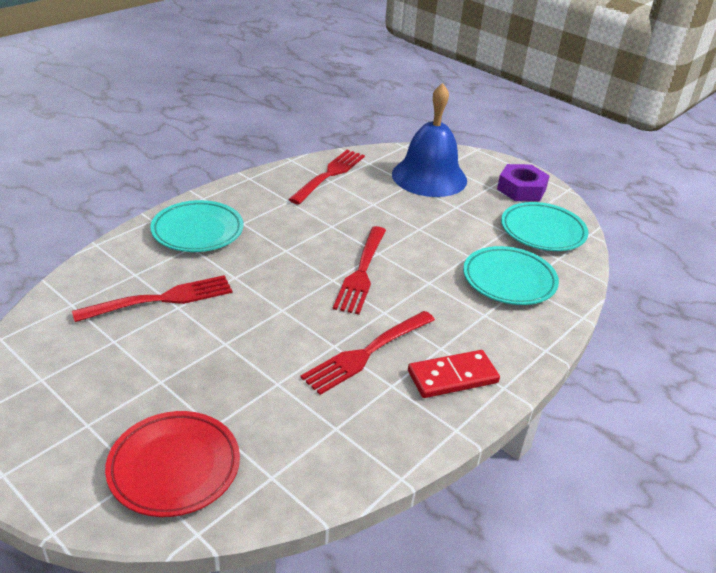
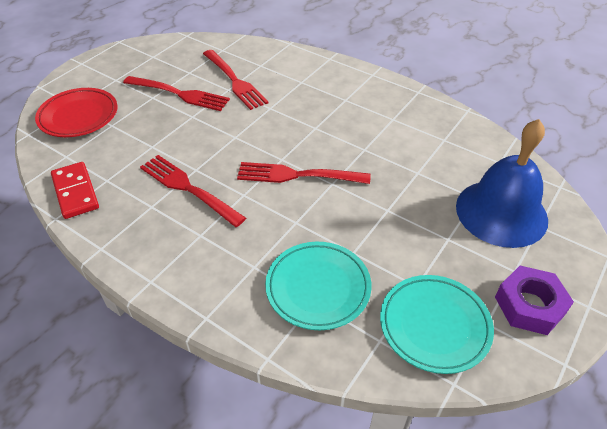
camera: 85 degrees right, 10 degrees up
turquoise plate [150,200,243,252] -> none
red fork [288,150,365,204] -> red fork moved to [123,76,230,111]
red domino [408,350,500,398] -> red domino moved to [51,162,99,219]

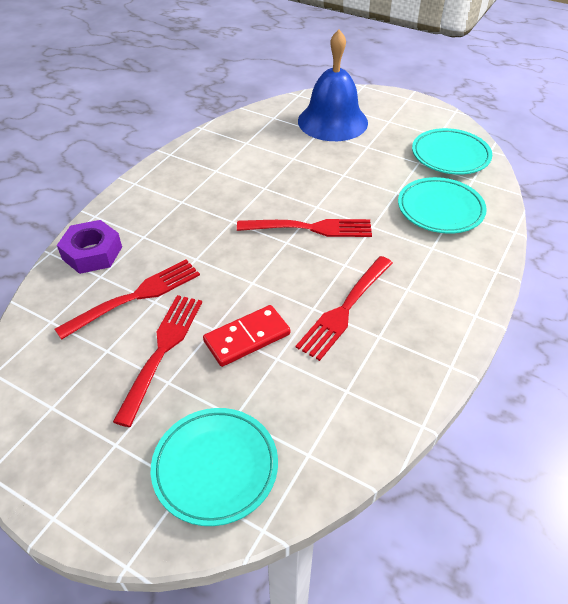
camera: 95 degrees left, 0 degrees up
red plate [35,88,117,137] -> turquoise plate [151,408,278,526]
red domino [51,162,99,219] -> red domino moved to [203,305,290,367]
red fork [237,162,371,184] -> red fork turned 90 degrees counterclockwise [237,219,372,237]
purple nut [495,266,574,335] -> purple nut moved to [57,220,122,274]

